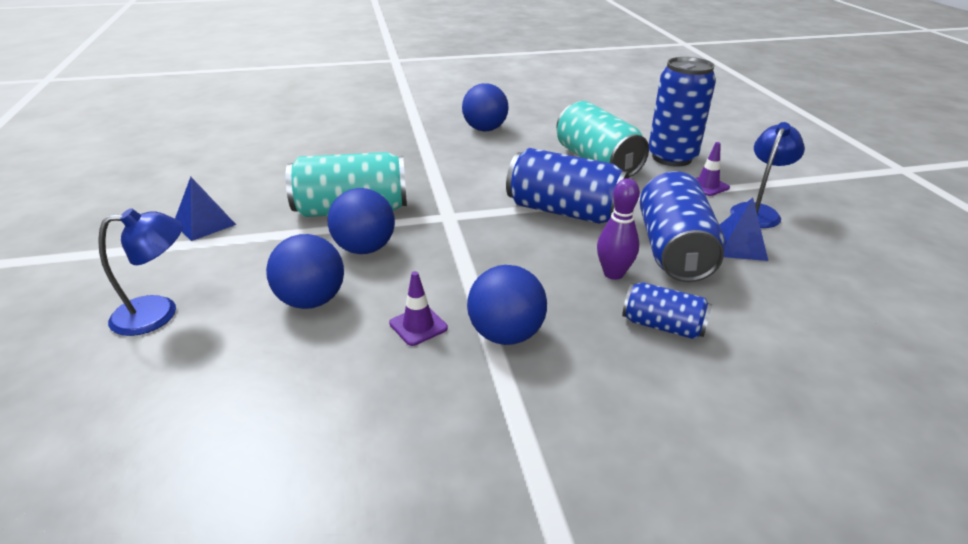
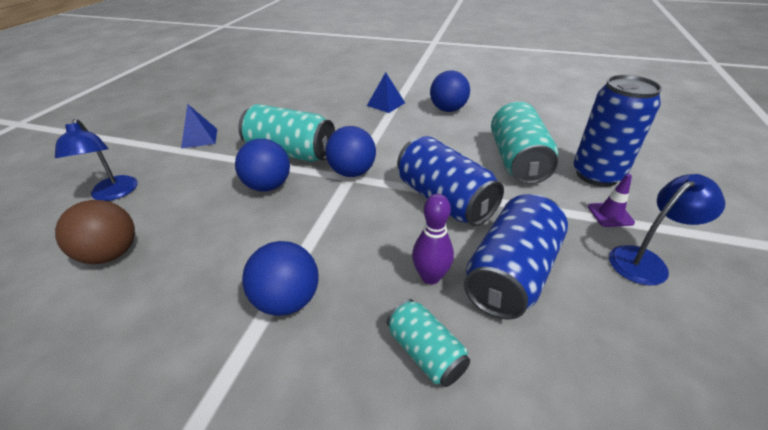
camera: 30 degrees right, 5 degrees up
blue lamp [98,208,183,336] -> blue lamp turned 60 degrees clockwise [55,119,138,201]
blue ball [266,234,344,309] -> blue ball moved to [325,126,376,177]
purple traffic cone [389,271,448,346] -> none
blue can [622,282,712,339] -> turquoise can [387,299,470,387]
blue pyramid [720,198,768,261] -> blue pyramid moved to [367,72,405,113]
none -> brown ball [55,200,135,264]

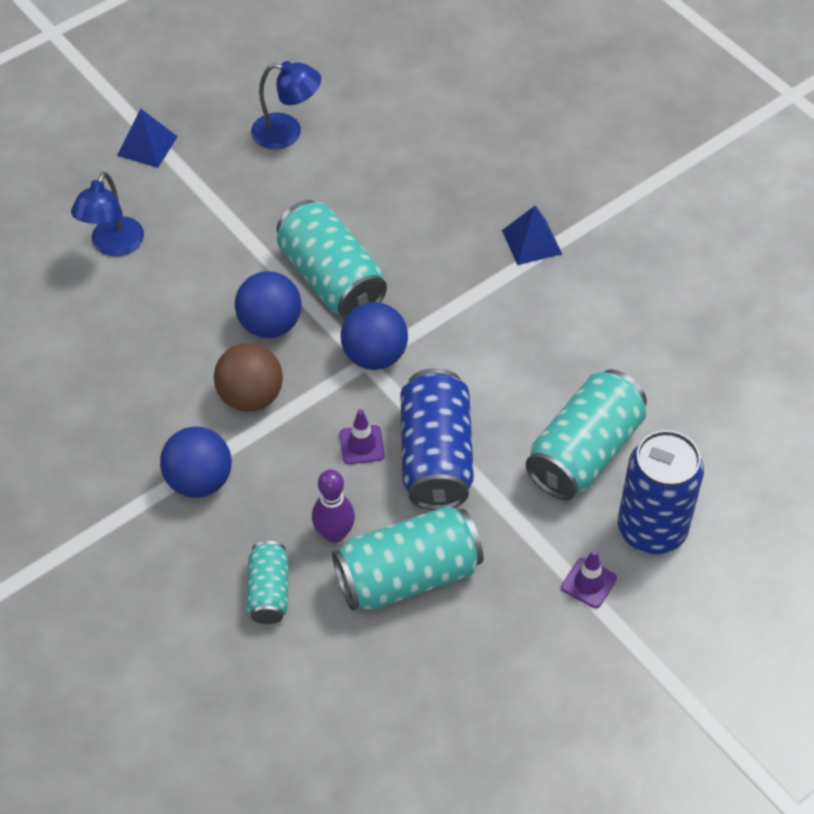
camera: 35 degrees right, 15 degrees up
brown ball [55,200,135,264] -> brown ball moved to [214,343,283,412]
blue pyramid [181,104,217,148] -> blue pyramid moved to [117,108,178,168]
blue ball [430,70,470,112] -> none
blue can [464,194,568,319] -> turquoise can [332,506,484,611]
blue lamp [609,174,725,286] -> blue lamp moved to [251,61,321,149]
none -> purple traffic cone [340,409,385,464]

